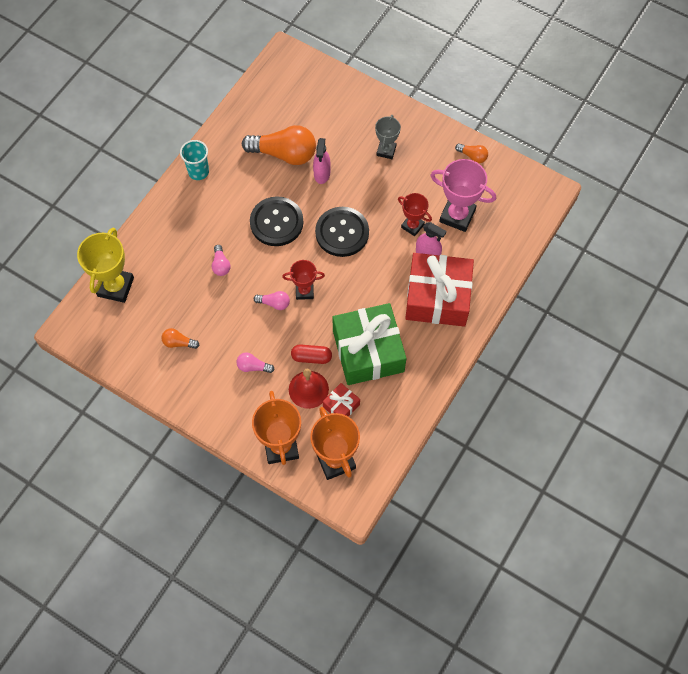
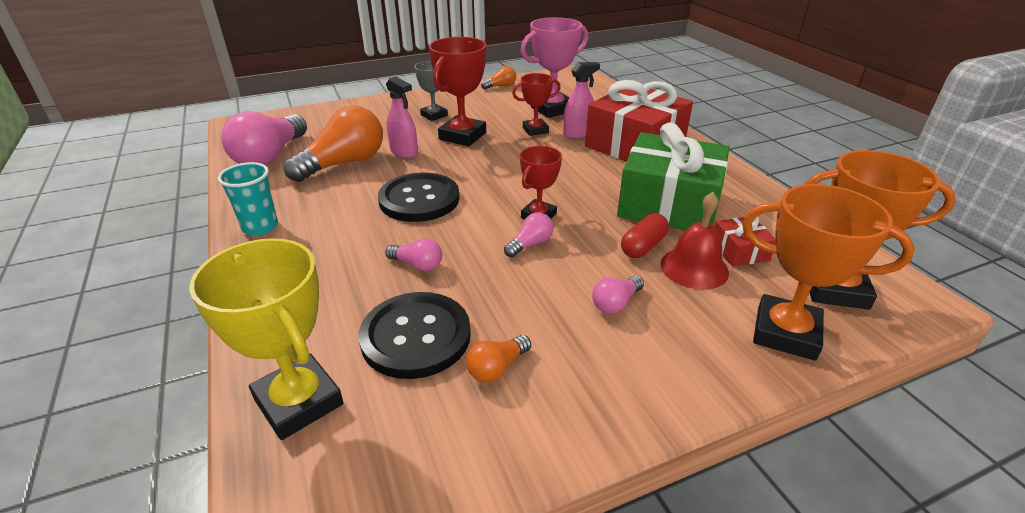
camera: 55 degrees left, 30 degrees down
black button [315,207,369,257] -> black button moved to [358,292,471,379]
none -> pink light bulb [221,111,307,166]
none -> red trophy [429,37,487,146]

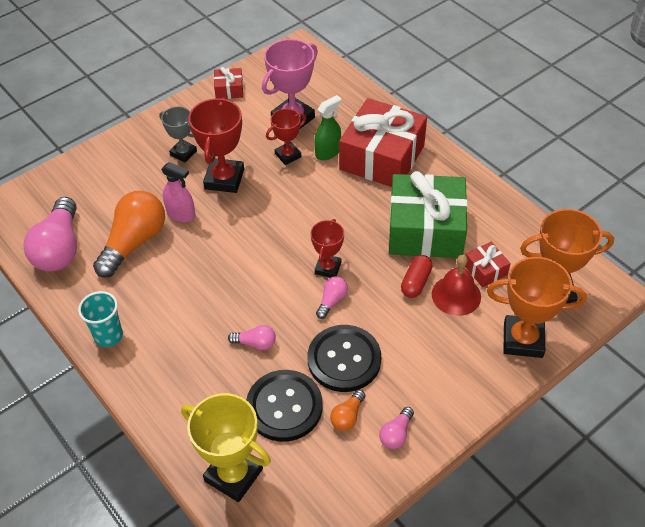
camera: 15 degrees left, 15 degrees up
black button [378,173,460,222] -> black button moved to [308,325,381,392]
orange light bulb [481,66,516,90] -> red gift [214,67,243,99]
pink spray bottle [563,62,600,139] -> green spray bottle [314,95,341,160]
pink light bulb [592,275,644,313] -> pink light bulb moved to [379,407,414,449]

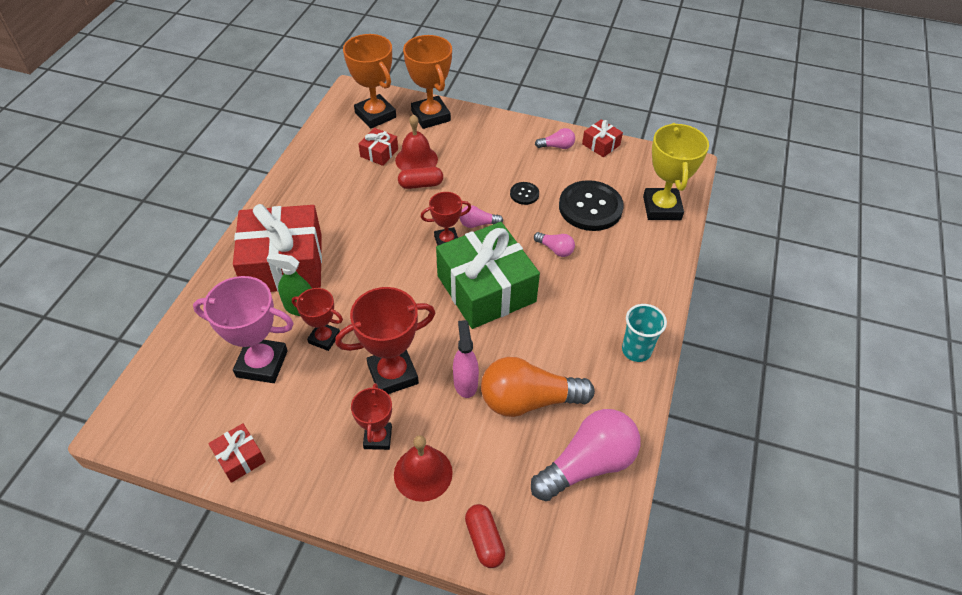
camera: 125 degrees left, 0 degrees up
grey trophy [159,106,197,162] -> red trophy [351,383,392,450]
pink light bulb [228,325,276,350] -> pink light bulb turned 150 degrees clockwise [534,232,575,257]
black button [308,325,381,392] -> black button [510,182,539,205], size x0.46
orange light bulb [330,390,365,431] -> none
green gift [389,171,468,258] -> green gift moved to [436,222,540,329]
none -> red bell [394,435,453,502]
none -> red capsule [465,504,505,568]
none -> red gift [582,119,623,157]

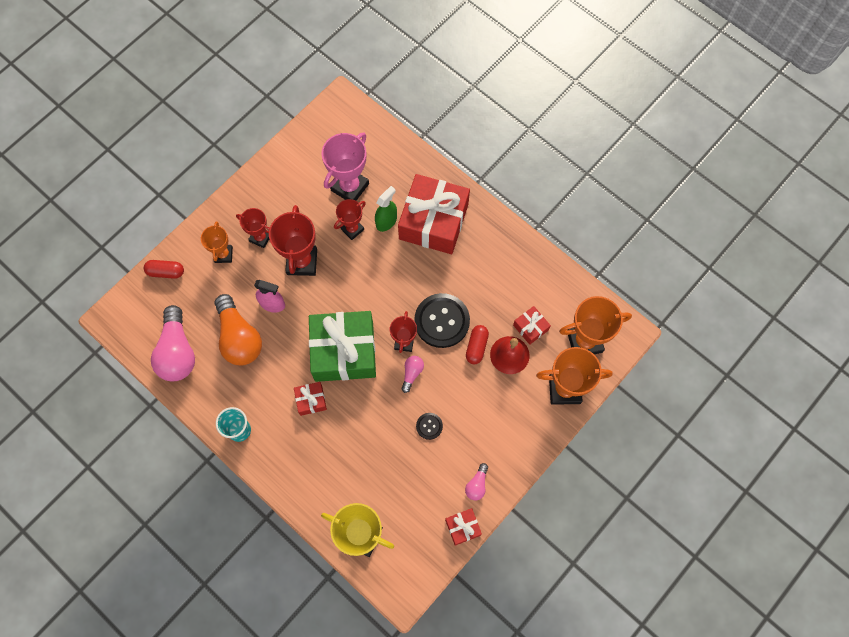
camera: 115 degrees right, 20 degrees up
red gift [208,423,266,483] -> red gift moved to [294,382,327,416]
red bell [394,435,453,502] -> orange trophy [201,221,233,263]
orange light bulb [481,357,595,417] -> orange light bulb turned 135 degrees clockwise [215,294,262,365]
pink light bulb [534,232,575,257] -> none
black button [559,180,624,231] -> black button moved to [414,293,470,348]

